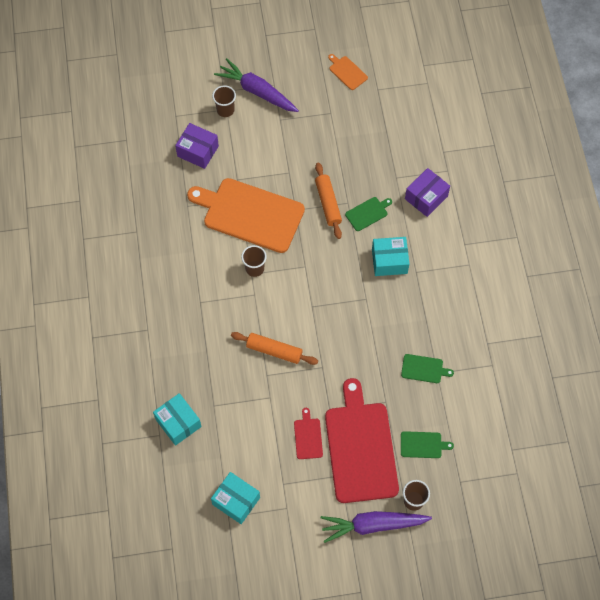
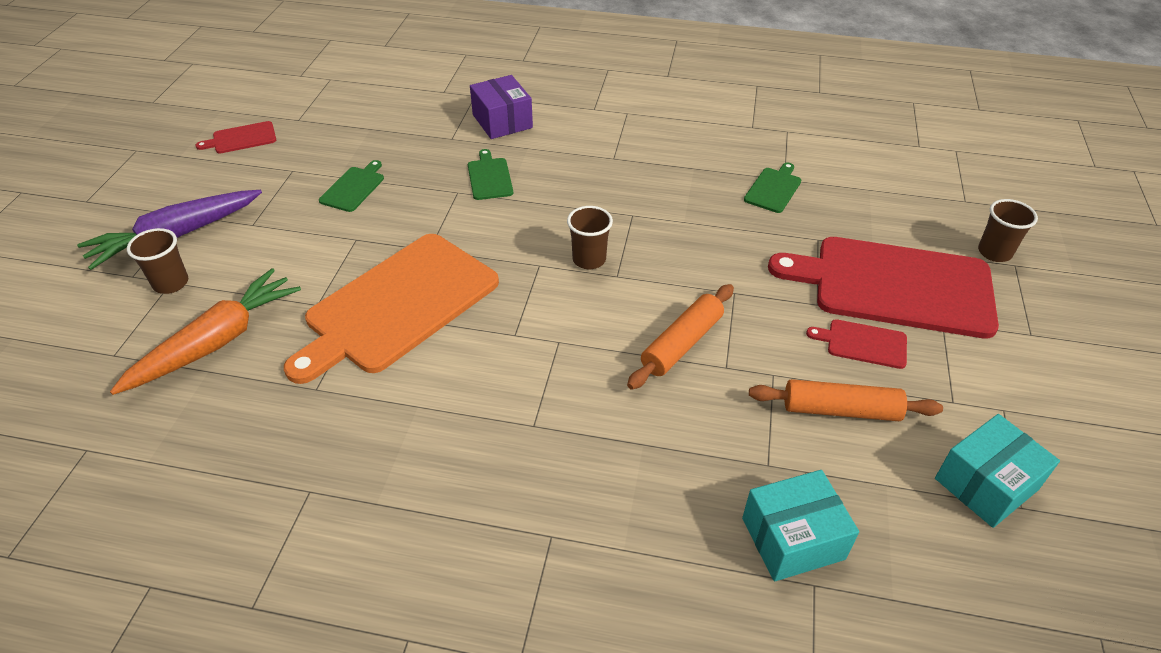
camera: 70 degrees left, 20 degrees down
purple box [175,123,219,169] -> orange carrot [110,268,301,395]
brown cup [241,245,267,277] -> brown cup moved to [567,206,613,269]
orange rolling pin [315,162,342,239] -> orange rolling pin moved to [749,379,943,421]
purple carrot [321,511,432,543] -> none
orange cutting board [328,54,368,90] -> red cutting board [195,121,276,153]
turquoise box [372,237,409,276] -> none
green cutting board [401,431,454,458] -> green cutting board moved to [319,160,384,212]

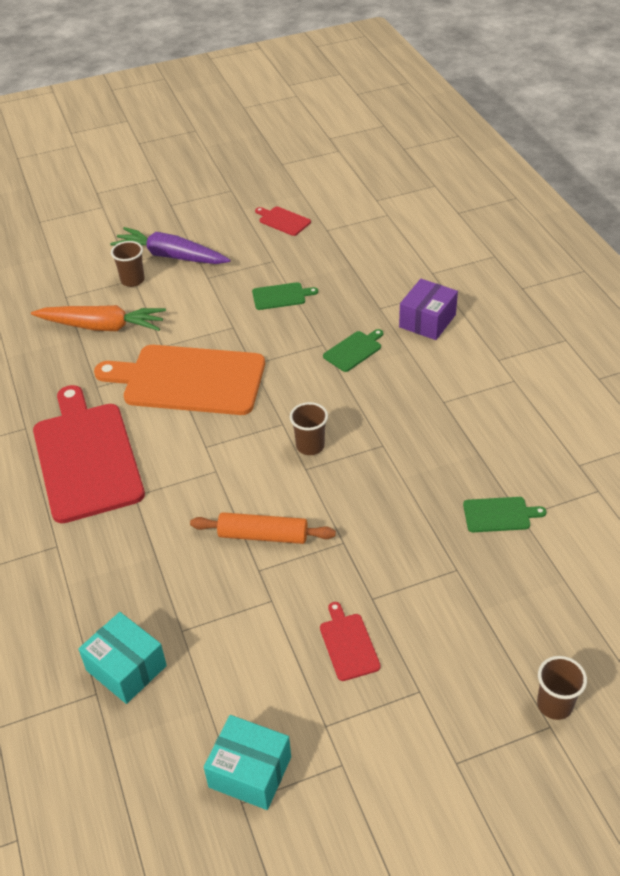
camera: 60 degrees right, 0 degrees up
orange rolling pin [749,379,943,421] -> none
red cutting board [768,237,999,339] -> red cutting board moved to [33,385,145,523]

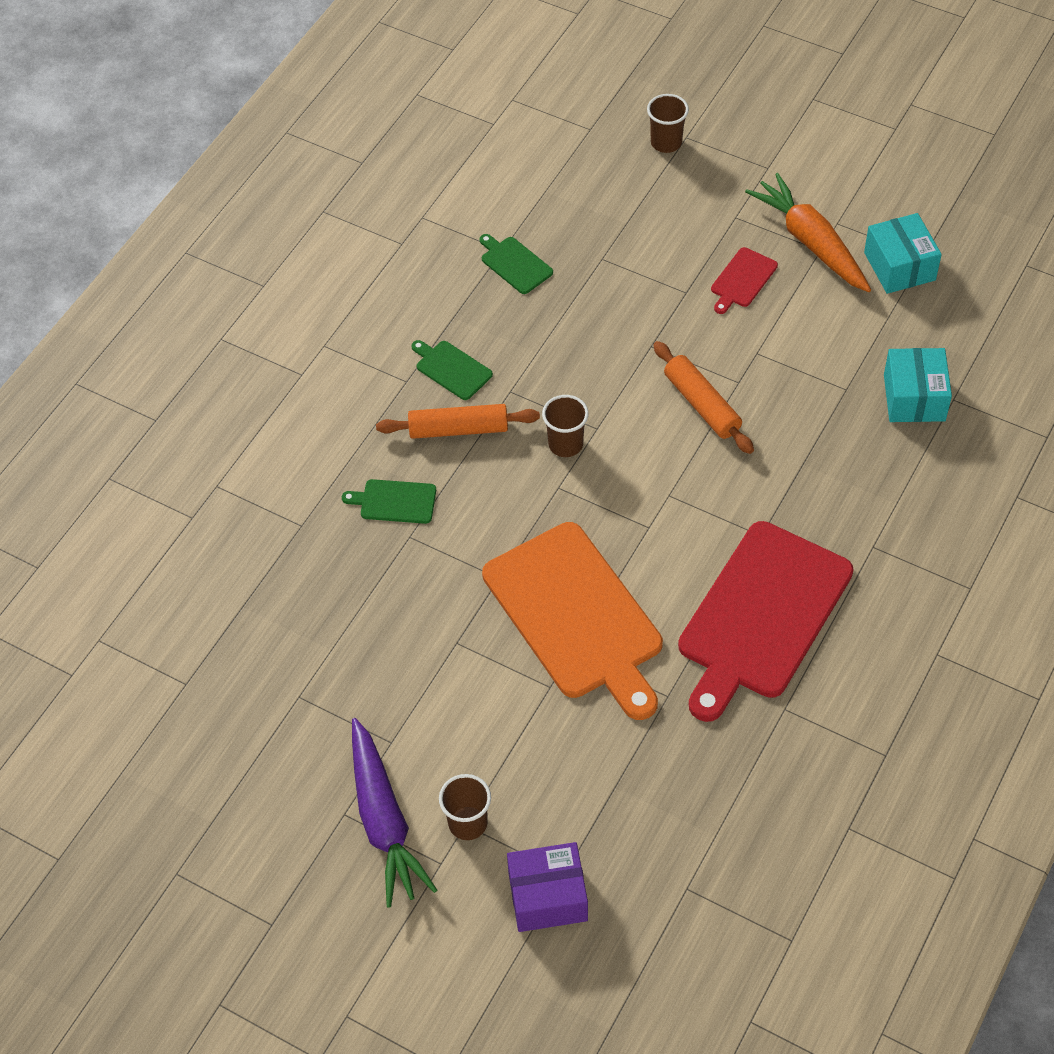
camera: 130 degrees left, 10 degrees up
orange carrot [31,305,166,331] -> orange carrot moved to [745,173,871,292]
green cutting board [252,282,318,310] -> green cutting board moved to [411,340,493,400]
red cutting board [255,206,311,236] -> none
purple box [399,279,458,340] -> purple box moved to [507,842,588,932]
none -> orange rolling pin [376,404,540,439]

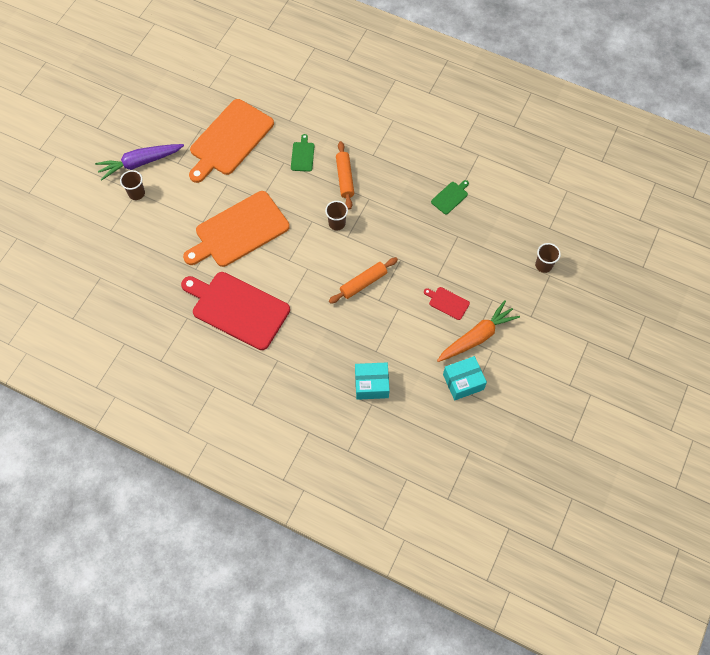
camera: 85 degrees right, 10 degrees up
green cutting board [411,340,493,400] -> none
purple box [507,842,588,932] -> none
none -> orange cutting board [189,99,274,183]

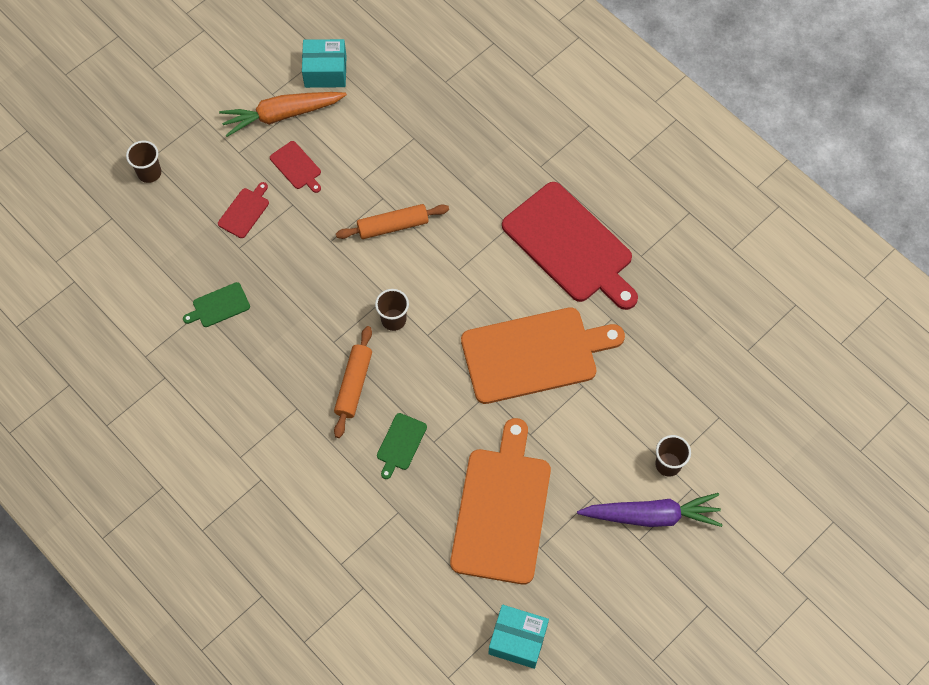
camera: 160 degrees left, 0 degrees up
orange cutting board [189,99,274,183] -> orange cutting board turned 45 degrees counterclockwise [450,418,551,584]
turquoise box [355,362,390,400] -> turquoise box moved to [488,605,549,669]
none -> red cutting board [218,182,269,238]

